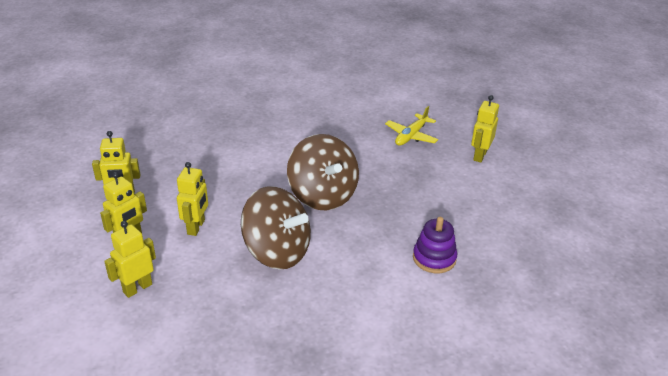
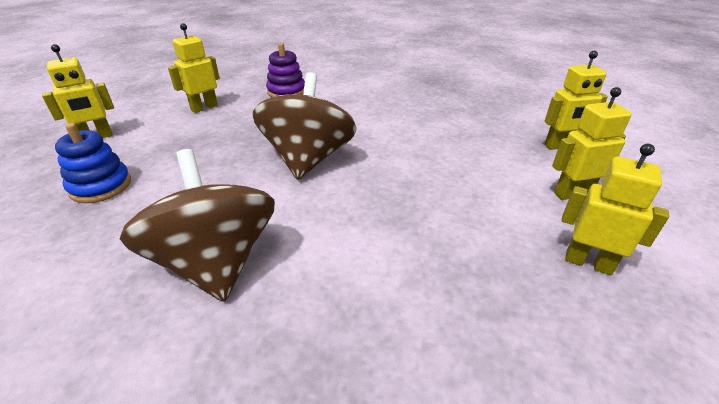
camera: 145 degrees left, 0 degrees up
yellow robot [177,162,208,236] -> yellow robot moved to [168,23,220,113]
brown spinning top [241,186,311,270] -> brown spinning top moved to [120,149,275,302]
yellow plane [385,106,438,146] -> blue stacking toy [55,123,131,203]

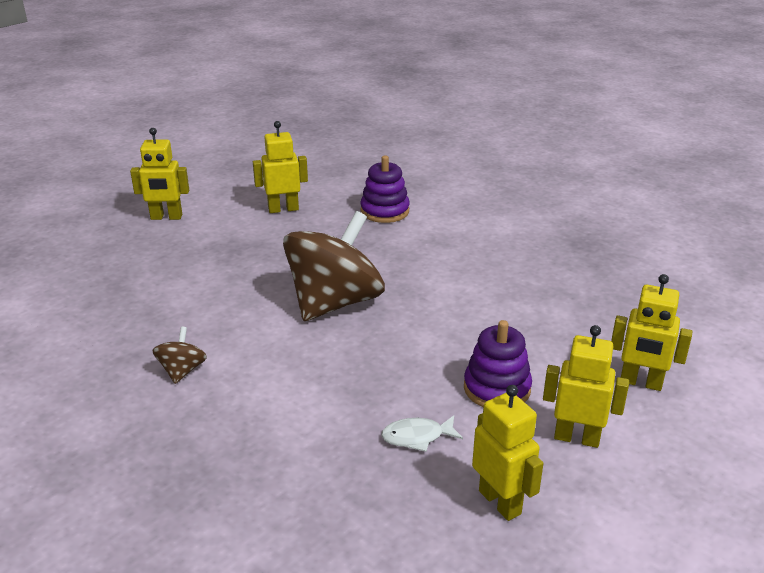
camera: 30 degrees right, 5 degrees down
blue stacking toy [55,123,131,203] -> none
brown spinning top [120,149,275,302] -> brown spinning top [152,326,207,384], size x0.43
none -> white fish [381,415,463,452]
none -> purple stacking toy [464,320,532,407]

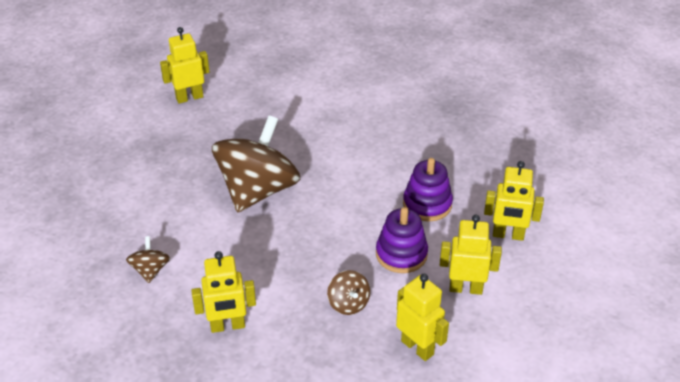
camera: 10 degrees left, 10 degrees up
yellow robot [130,128,189,220] -> yellow robot moved to [191,251,256,333]
purple stacking toy [361,156,410,223] -> purple stacking toy moved to [403,158,453,221]
white fish [381,415,463,452] -> brown spinning top [327,270,370,315]

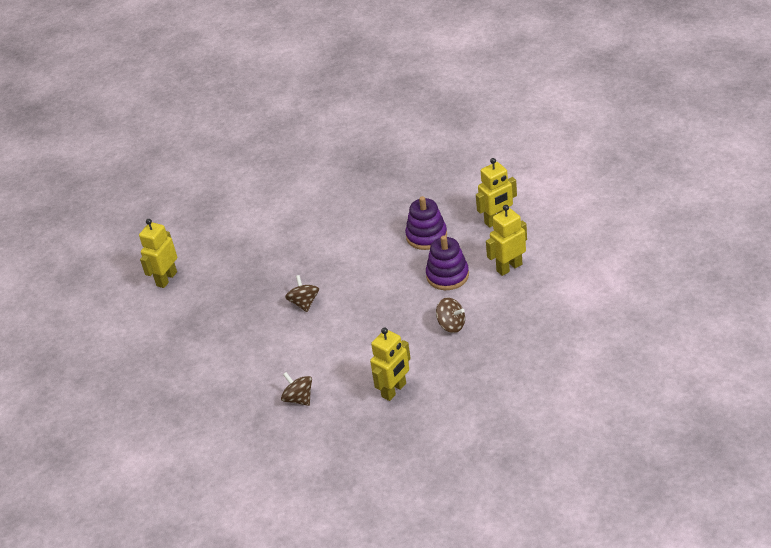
camera: 35 degrees left, 0 degrees up
brown spinning top [212,115,300,213] -> brown spinning top [285,275,319,312], size x0.43
yellow robot [396,274,449,361] -> none

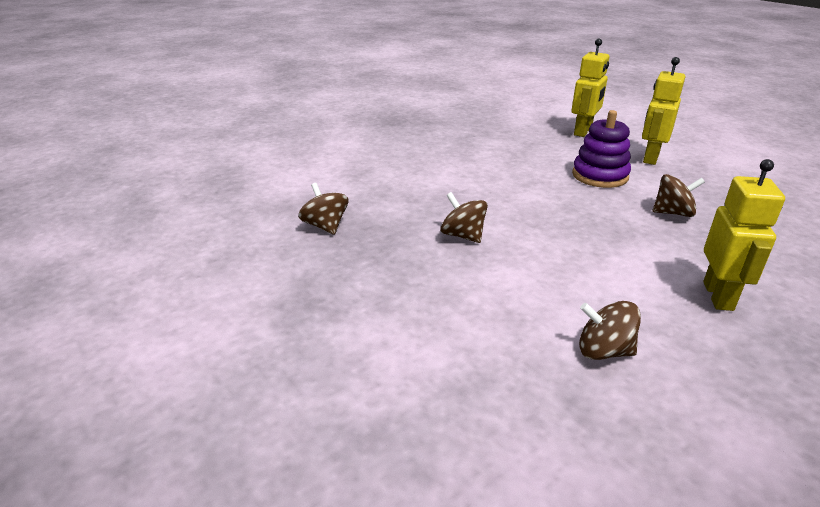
camera: 35 degrees left, 10 degrees down
yellow robot [139,219,177,288] -> none
purple stacking toy [405,196,447,250] -> none
none -> brown spinning top [298,183,348,235]

